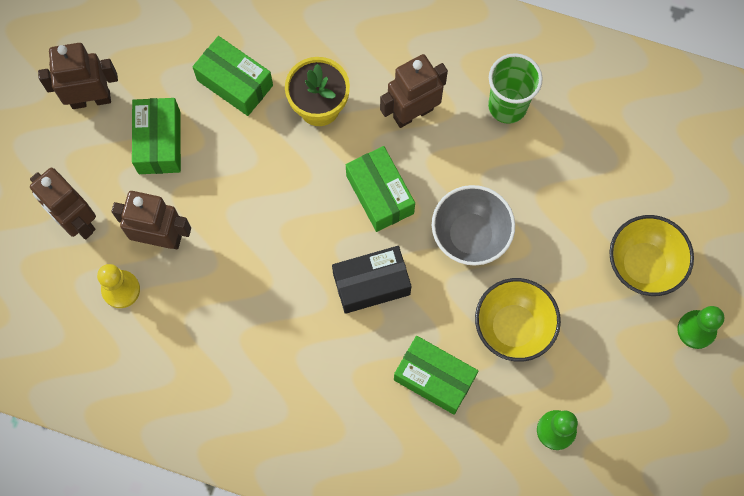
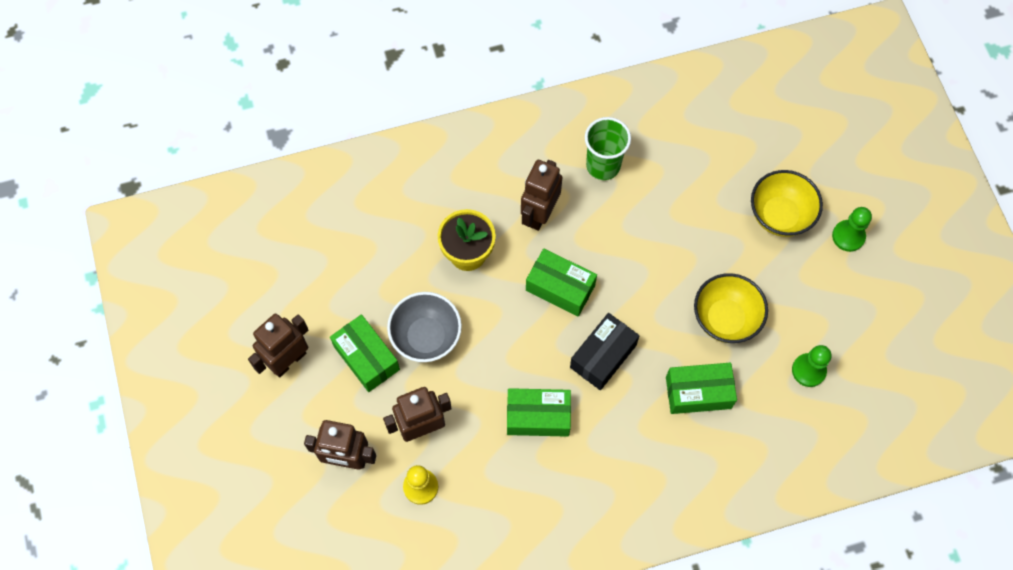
camera: 35 degrees left, 5 degrees down
green box [192,36,273,116] -> green box moved to [507,388,571,437]
grey bowl [432,185,515,266] -> grey bowl moved to [387,292,462,362]

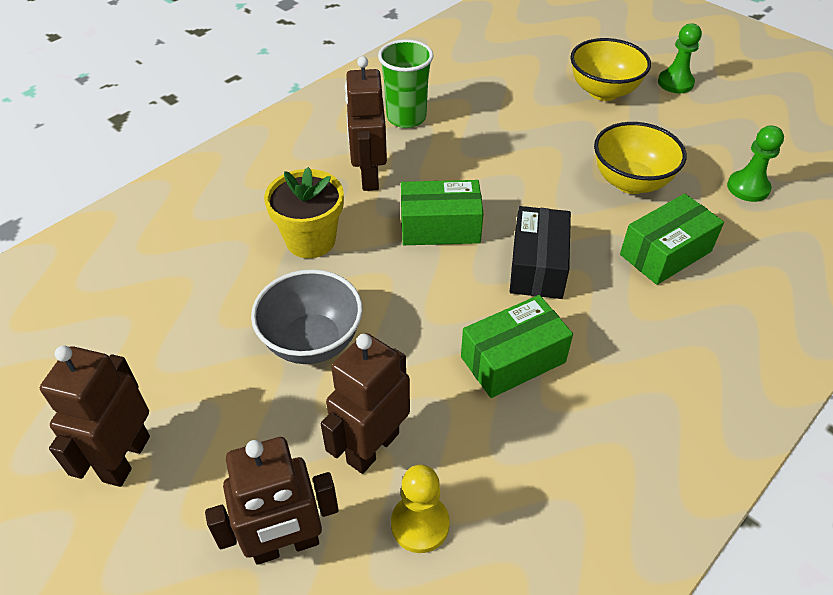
camera: 30 degrees left, 20 degrees down
green box [330,314,400,392] -> none

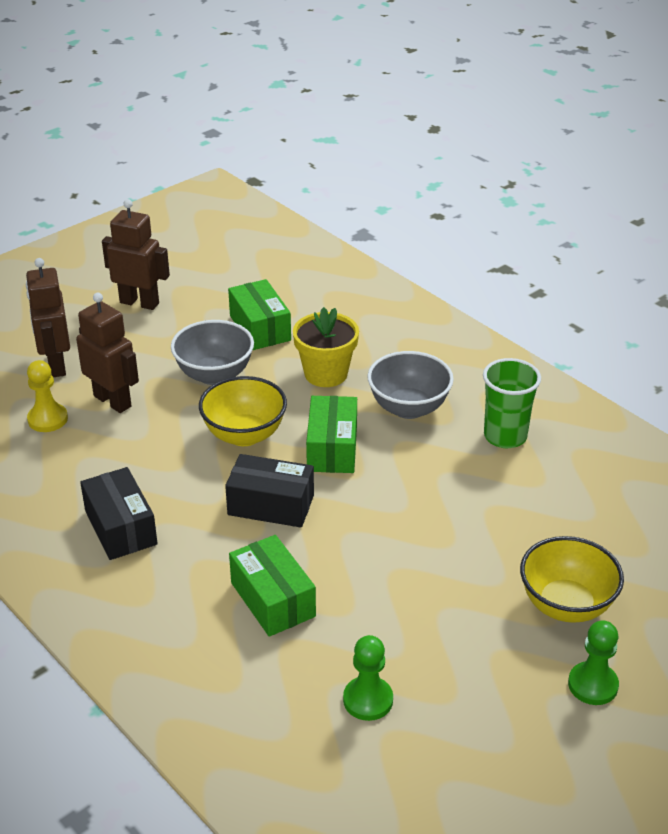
camera: 95 degrees right, 10 degrees down
brown robot [345,56,387,191] -> grey bowl [367,351,454,419]
green box [461,295,573,398] -> green box moved to [228,279,291,350]
yellow bowl [594,122,687,194] -> yellow bowl moved to [199,376,287,446]
none -> black box [80,467,158,560]

